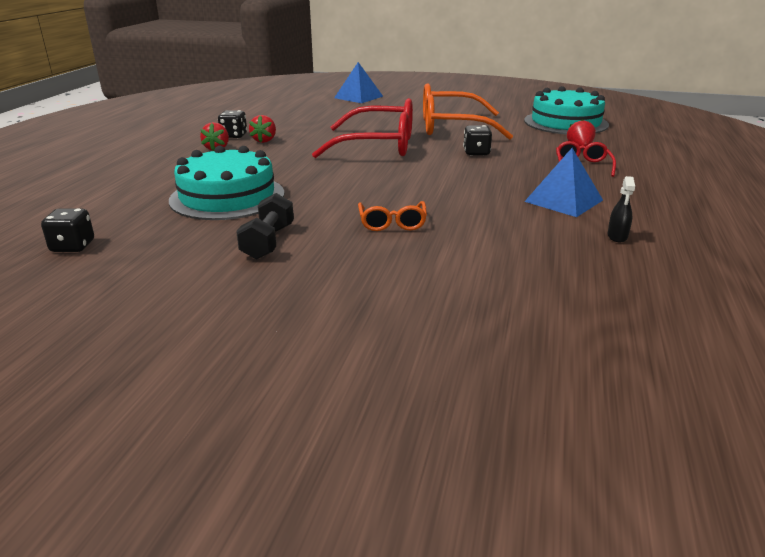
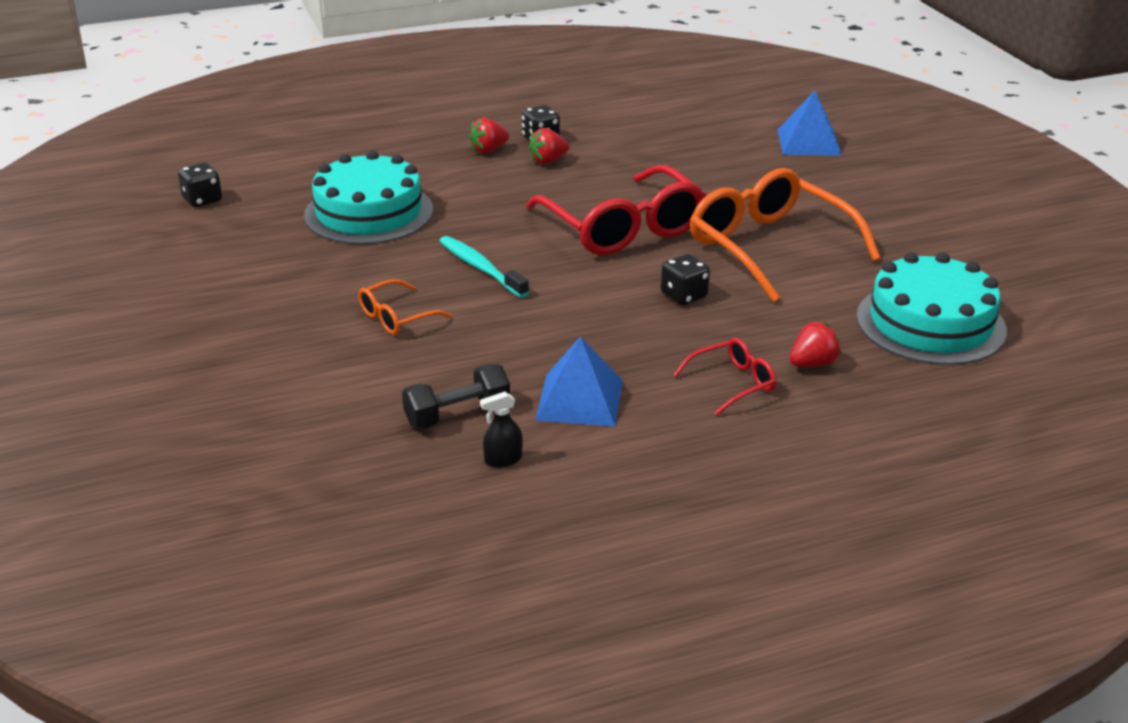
camera: 55 degrees right, 5 degrees up
black dumbbell [236,193,294,260] -> black dumbbell moved to [402,364,510,429]
none -> turquoise toothbrush [439,236,529,298]

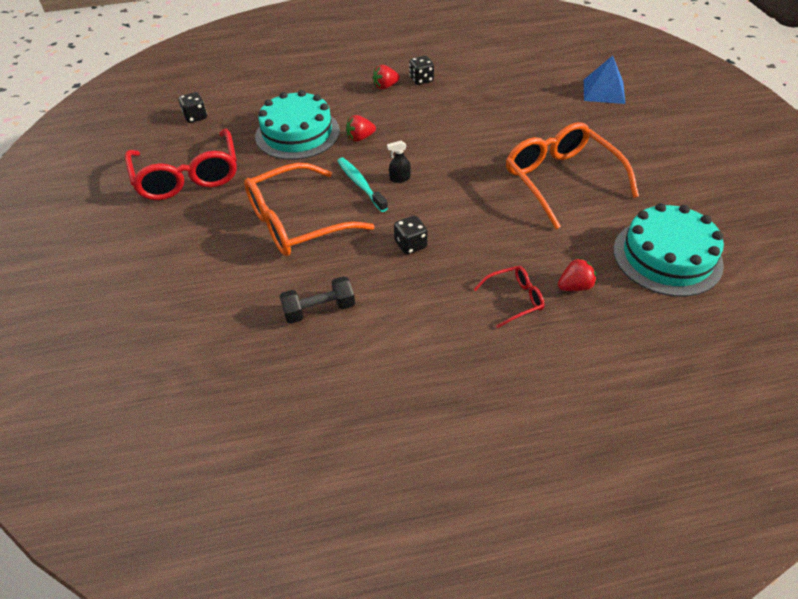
camera: 10 degrees right, 15 degrees up
orange glasses [358,279,452,335] -> orange glasses [244,163,374,256], size x2.12
black spray bottle [480,392,523,468] -> black spray bottle moved to [387,141,411,183]
red glasses [526,165,706,255] -> red glasses moved to [125,128,237,200]
red strawberry [528,128,569,164] -> red strawberry moved to [346,115,376,142]
blue pyramid [535,336,623,427] -> none
black dice [661,254,710,305] -> black dice moved to [394,215,428,254]

